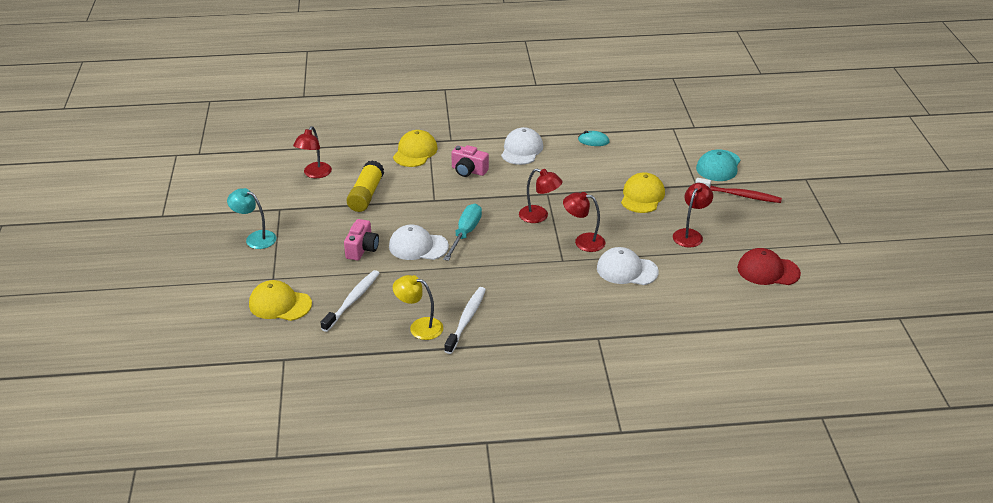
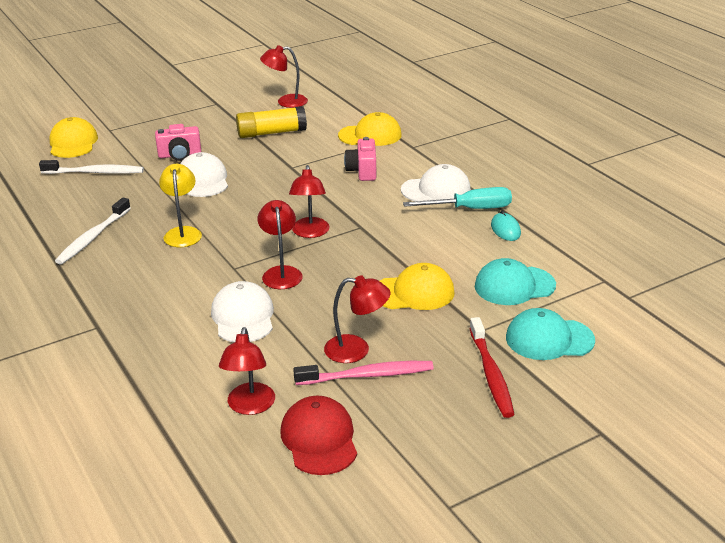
camera: 65 degrees right, 5 degrees down
turquoise lamp [227,188,277,249] -> none
yellow lamp [393,275,443,340] -> yellow lamp moved to [159,164,202,247]
turquoise screwdriver [443,204,482,261] -> turquoise screwdriver moved to [403,187,512,209]
white toothbrush [445,287,486,354] -> white toothbrush turned 120 degrees clockwise [55,198,131,265]
none -> red lamp [219,327,275,415]
none -> pink toothbrush [293,361,434,385]
none -> turquoise cap [475,258,556,305]

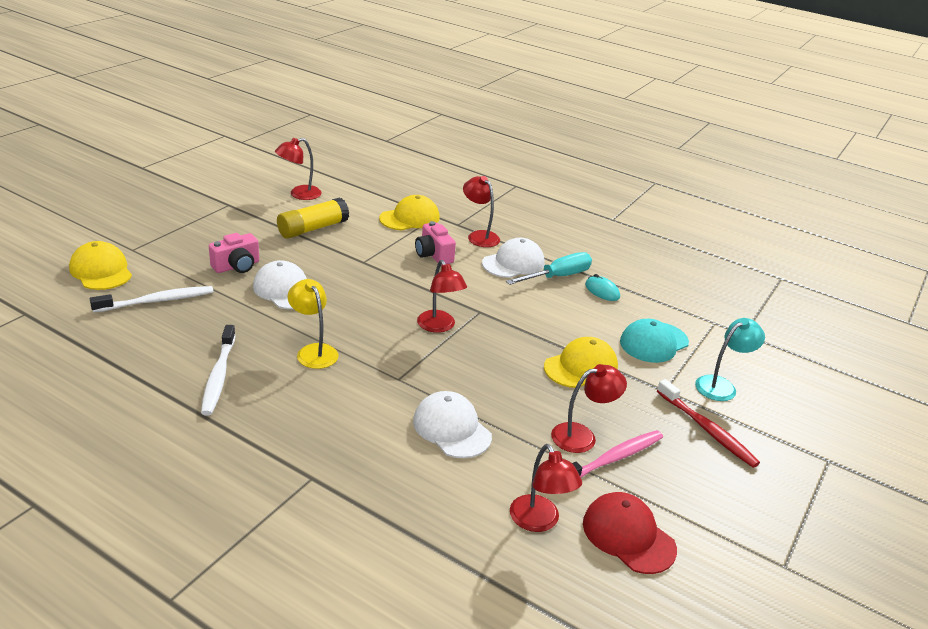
camera: 30 degrees left, 0 degrees up
red lamp [258,200,303,289] -> red lamp moved to [463,176,500,247]
turquoise cap [506,308,595,360] -> turquoise lamp [695,318,765,401]

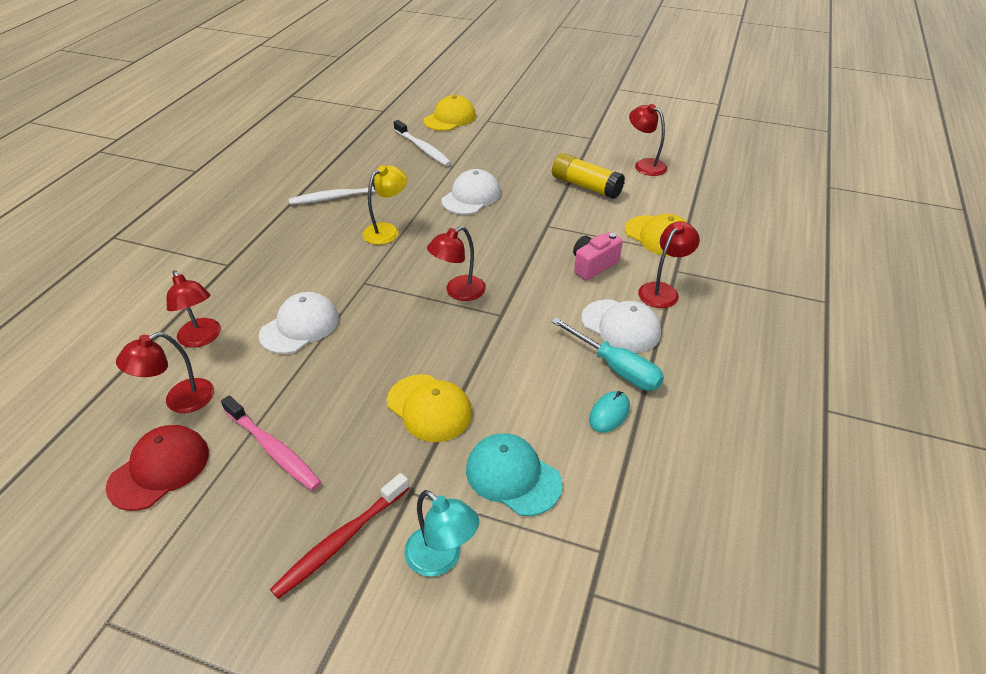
camera: 80 degrees right, 10 degrees up
pink camera [209,233,259,273] -> none
red lamp [551,364,627,453] -> red lamp moved to [167,270,221,348]

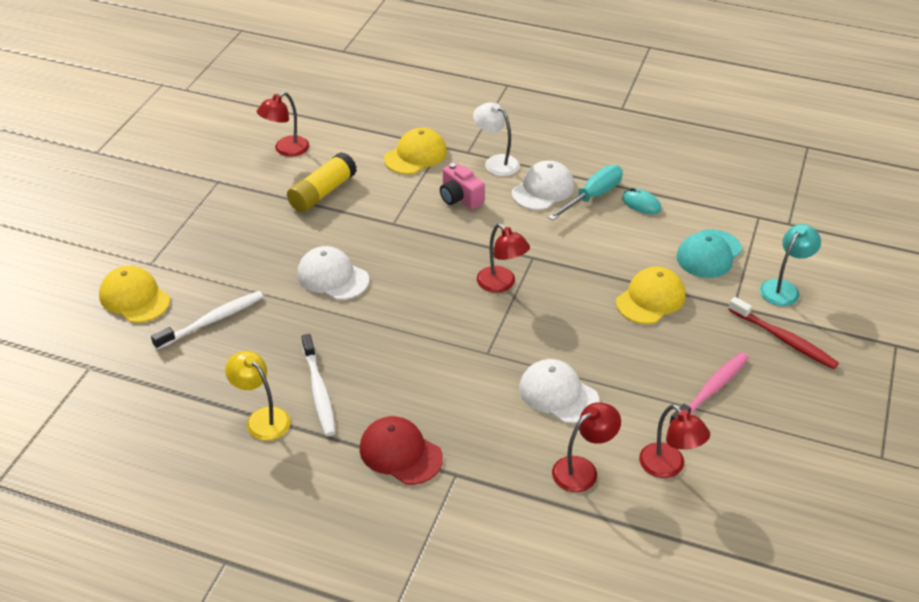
camera: 90 degrees left, 0 degrees up
red cap [106,425,209,511] -> red cap moved to [360,416,443,485]
yellow lamp [363,165,407,245] -> yellow lamp moved to [225,351,291,441]
red lamp [638,221,700,308] -> white lamp [473,102,520,176]

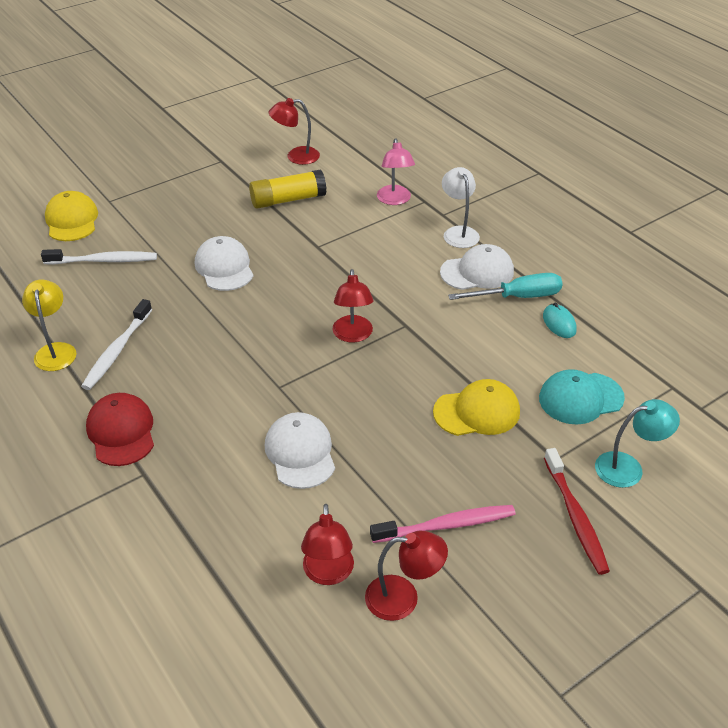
camera: 35 degrees right, 0 degrees up
yellow cap [384,128,447,174] -> pink lamp [377,138,415,205]
pink camera [440,162,485,209] -> none
red lamp [552,402,621,492] -> red lamp moved to [365,531,448,621]

